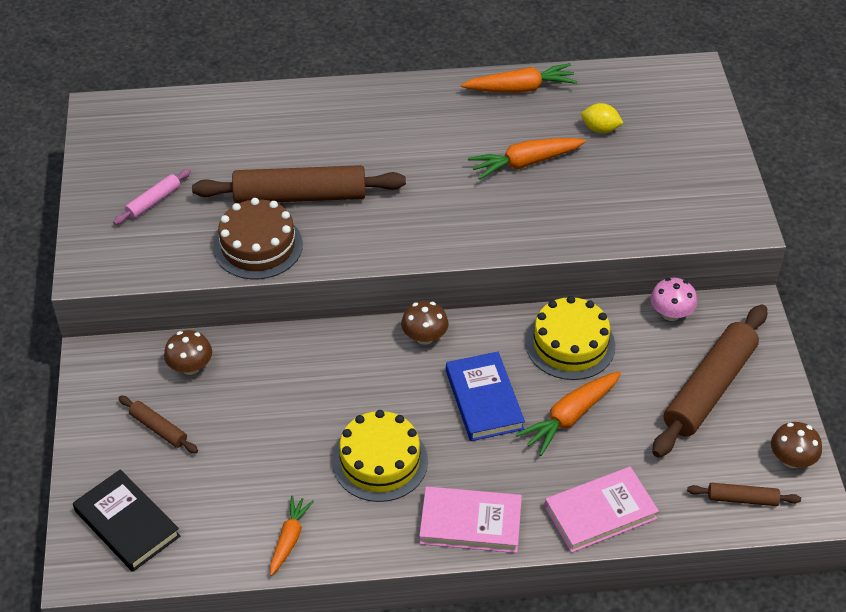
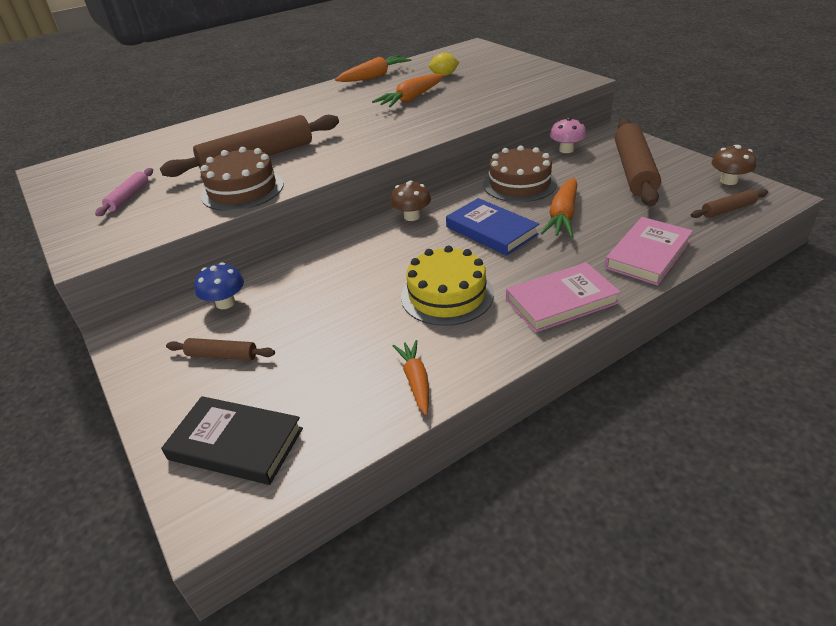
camera: 25 degrees left, 10 degrees down
brown mushroom [164,330,212,375] -> blue mushroom [195,262,244,309]
yellow cake [526,296,615,380] -> brown cake [483,145,557,202]

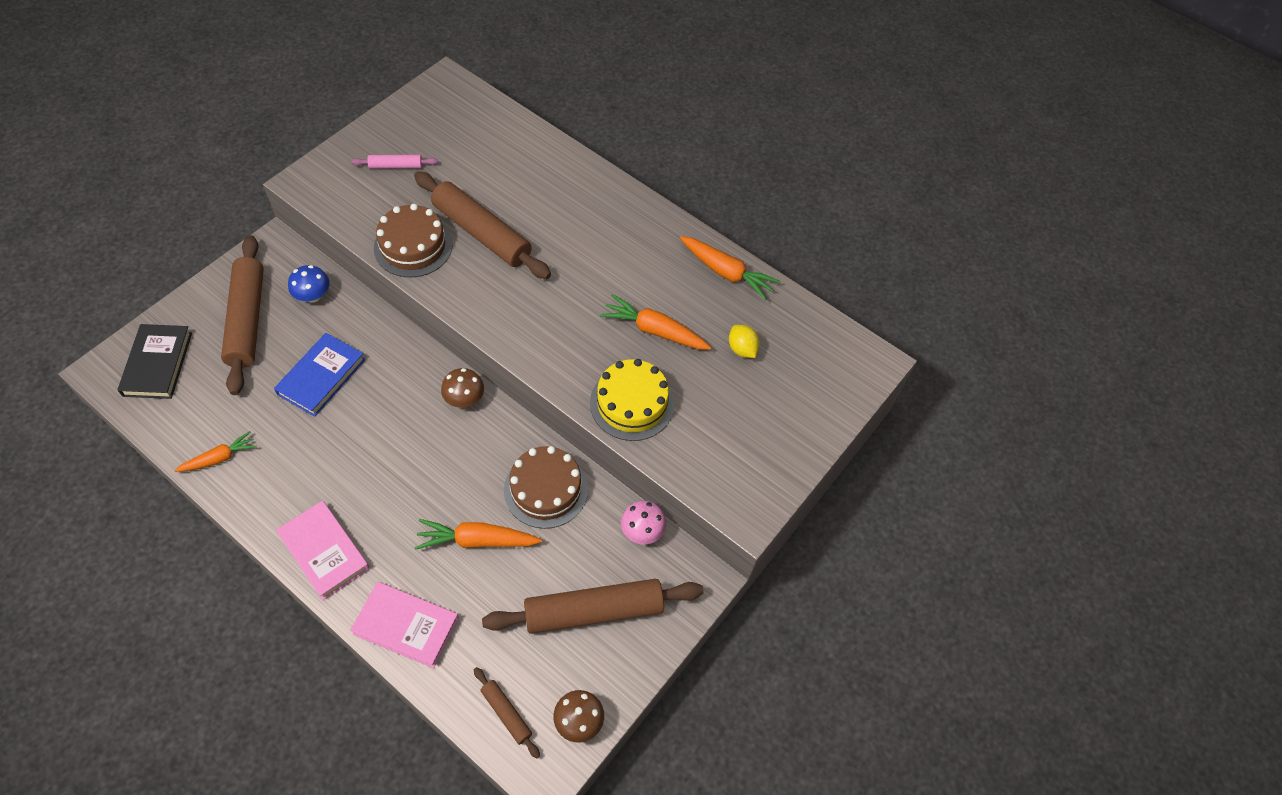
camera: 65 degrees right, 20 degrees up
brown rolling pin [166,338,275,361] -> brown rolling pin [221,235,264,395], size x2.13
yellow cake [401,245,494,326] -> yellow cake moved to [590,359,674,441]
blue book [446,198,539,256] -> blue book moved to [274,333,365,417]

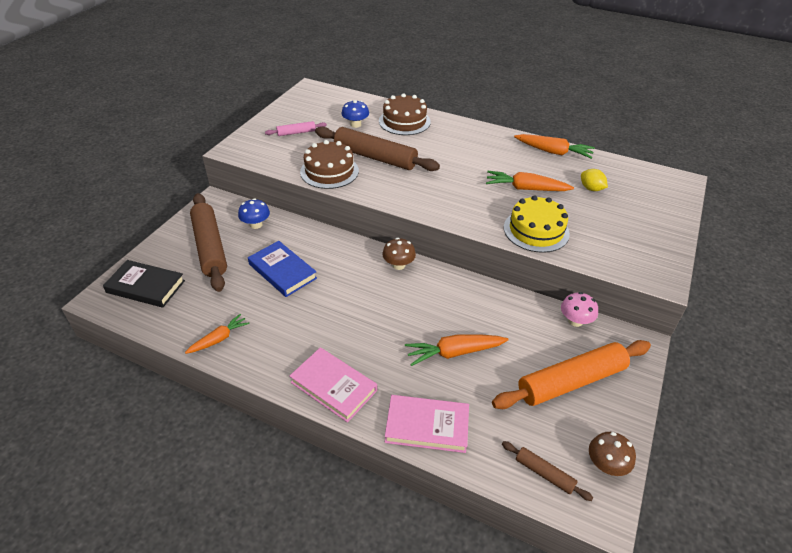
camera: 10 degrees left, 15 degrees down
black book [117,324,192,399] -> black book turned 60 degrees counterclockwise [103,260,185,308]
blue book [274,333,365,417] -> blue book turned 60 degrees counterclockwise [248,241,317,297]
brown rolling pin [482,579,704,634] -> orange rolling pin [492,340,651,409]
brown cake [504,446,588,529] -> brown cake moved to [379,93,431,135]
none -> blue mushroom [342,100,369,128]

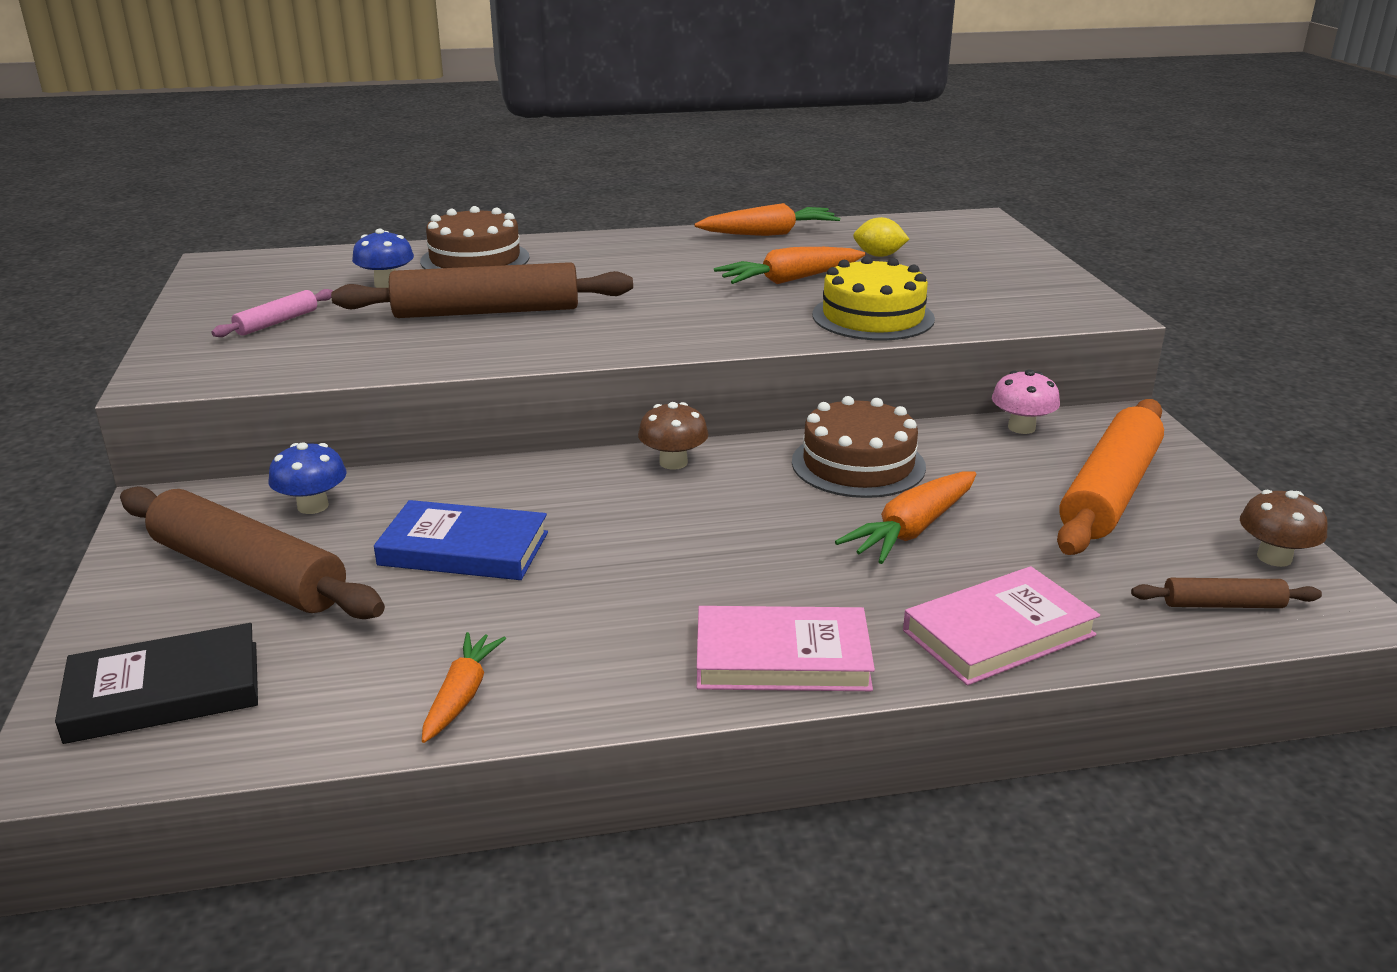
camera: 35 degrees left, 15 degrees down
brown cake [300,140,359,189] -> brown cake moved to [792,396,926,498]

